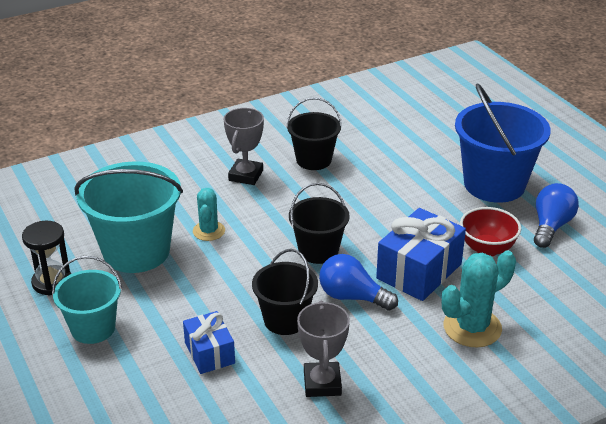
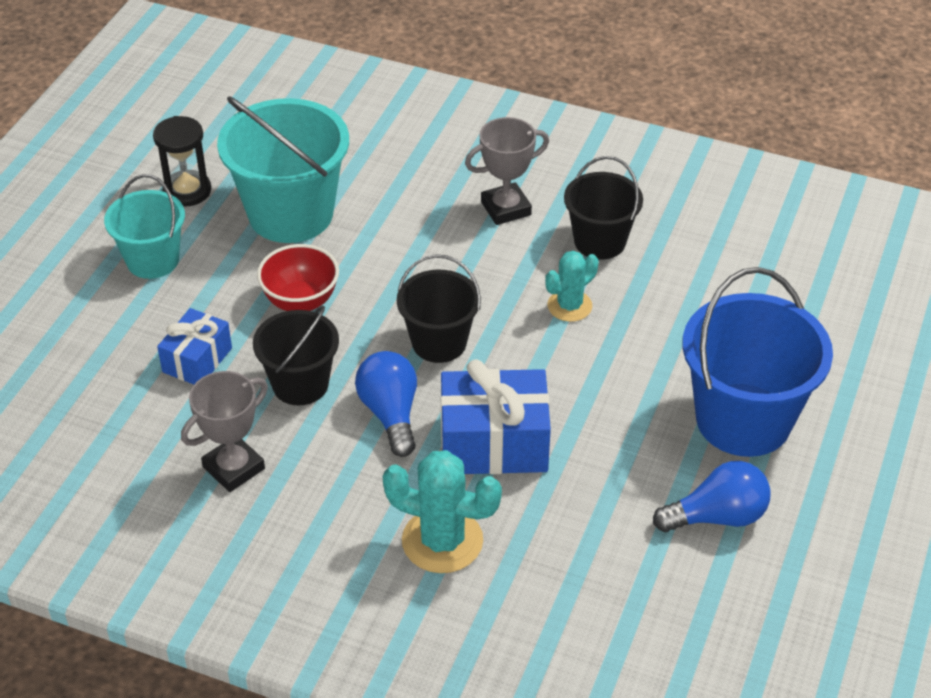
camera: 50 degrees right, 10 degrees up
turquoise cactus [193,188,225,241] -> turquoise cactus moved to [545,251,599,322]
red bowl [460,207,521,256] -> red bowl moved to [257,244,339,311]

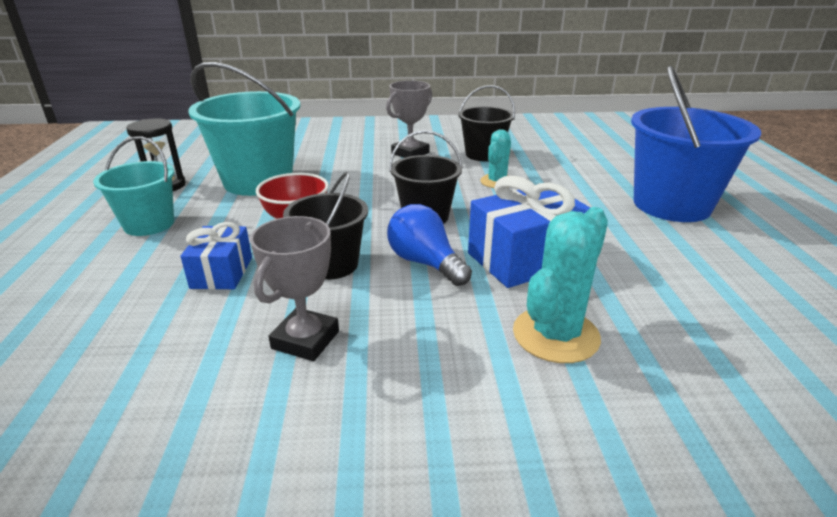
camera: 25 degrees left, 15 degrees down
turquoise cactus [382,450,502,573] -> turquoise cactus turned 45 degrees counterclockwise [513,207,608,363]
blue light bulb [653,461,771,532] -> none

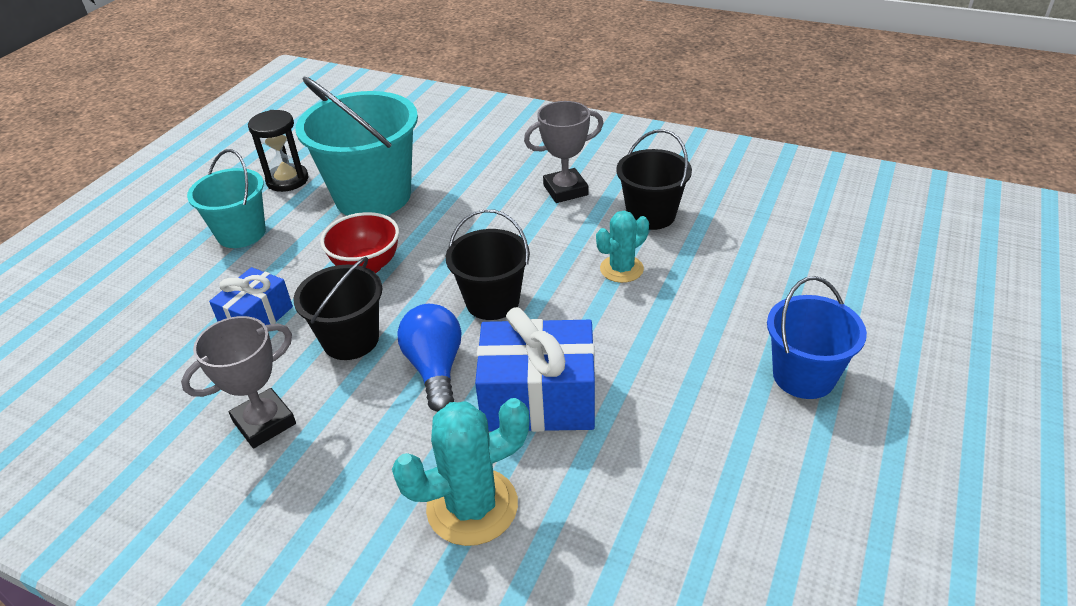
camera: 30 degrees right, 10 degrees up
blue bucket [631,65,761,222] -> blue bucket [767,276,867,399], size x0.60

